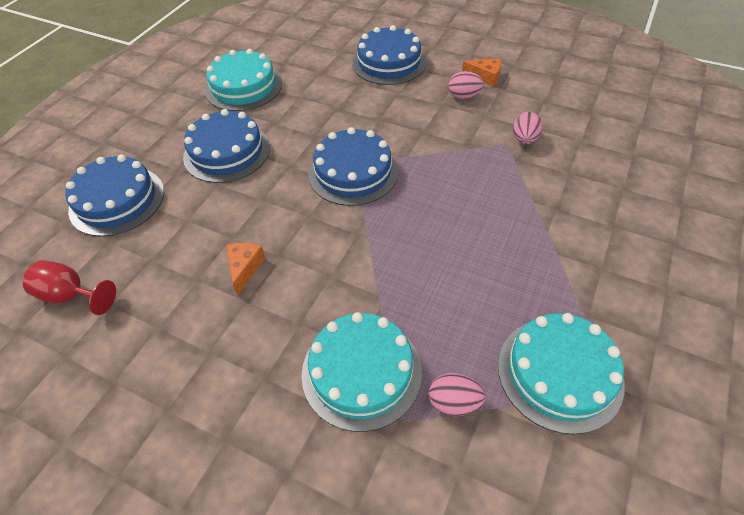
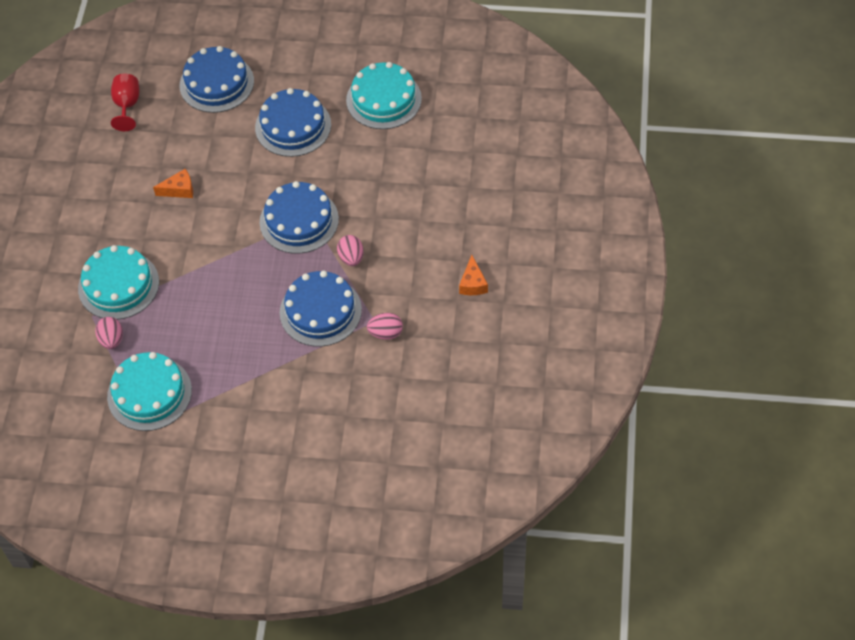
camera: 70 degrees right, 5 degrees up
blue cake [352,25,427,85] -> blue cake moved to [280,271,362,347]
pink egg [448,71,484,99] -> pink egg moved to [337,235,364,266]

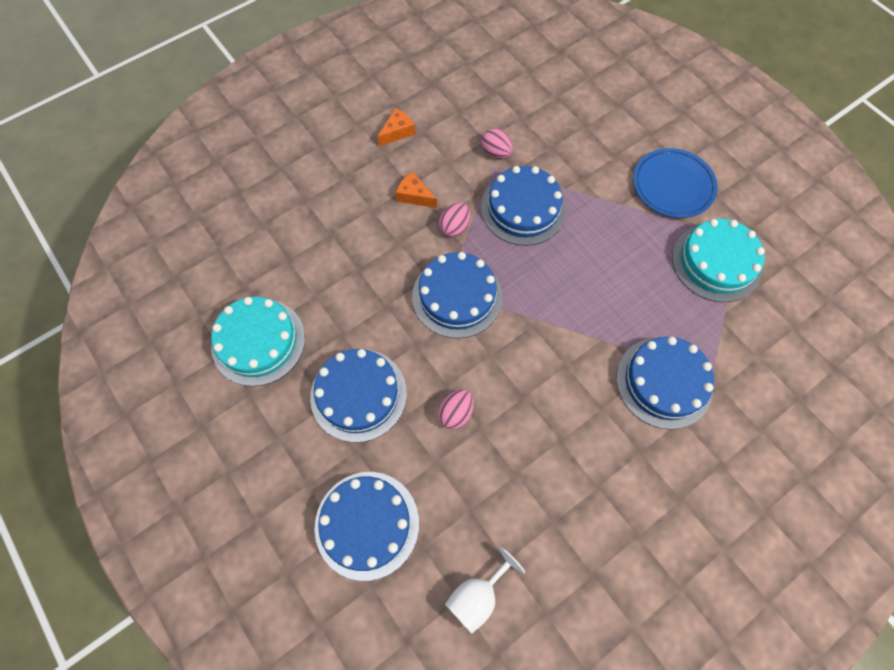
camera: 135 degrees left, 10 degrees up
turquoise cake [78,245,159,320] -> blue cake [616,337,714,429]
pink egg [95,317,123,349] -> pink egg moved to [438,389,474,429]
red goblet [111,74,140,131] -> white goblet [445,546,525,634]
orange cheese [153,169,193,198] -> orange cheese moved to [396,171,437,208]
none -> blue plate [633,148,718,218]

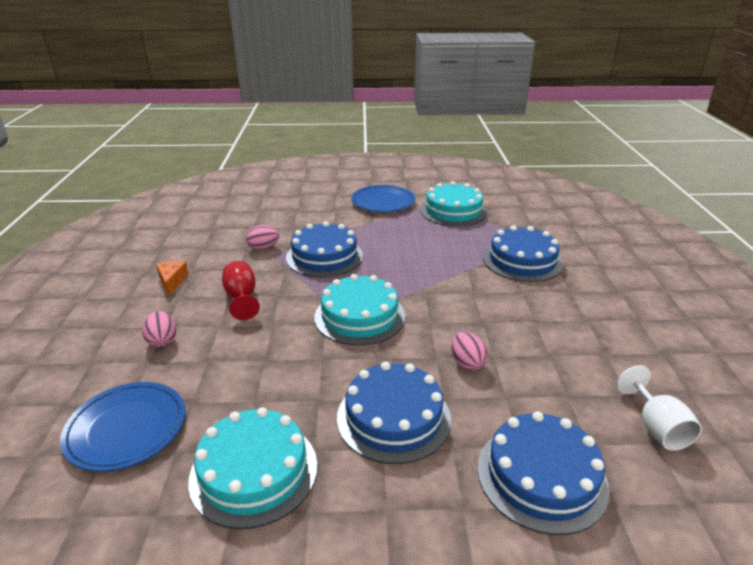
camera: 55 degrees left, 35 degrees down
orange cheese [396,171,437,208] -> red goblet [222,261,260,320]
blue cake [412,252,502,338] -> turquoise cake [315,274,405,346]
pink egg [439,203,470,237] -> pink egg moved to [142,311,176,347]
none -> blue plate [60,382,185,472]

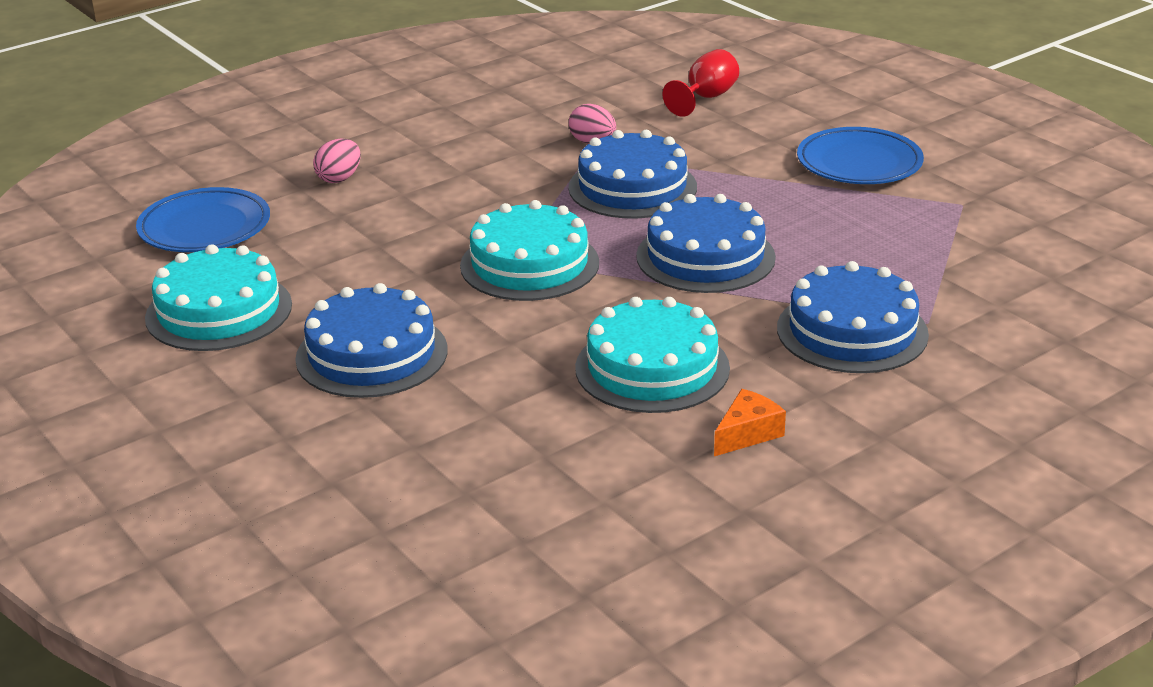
camera: 55 degrees right, 0 degrees up
orange cheese [156,261,189,296] -> orange cheese moved to [714,389,786,456]
red goblet [222,261,260,320] -> red goblet moved to [663,49,739,117]
turquoise cake [420,181,487,227] -> turquoise cake moved to [575,297,730,413]
pink egg [451,332,488,371] -> none
blue cake [477,411,610,535] -> blue cake moved to [636,194,776,293]
white goblet [617,365,702,451] -> none

